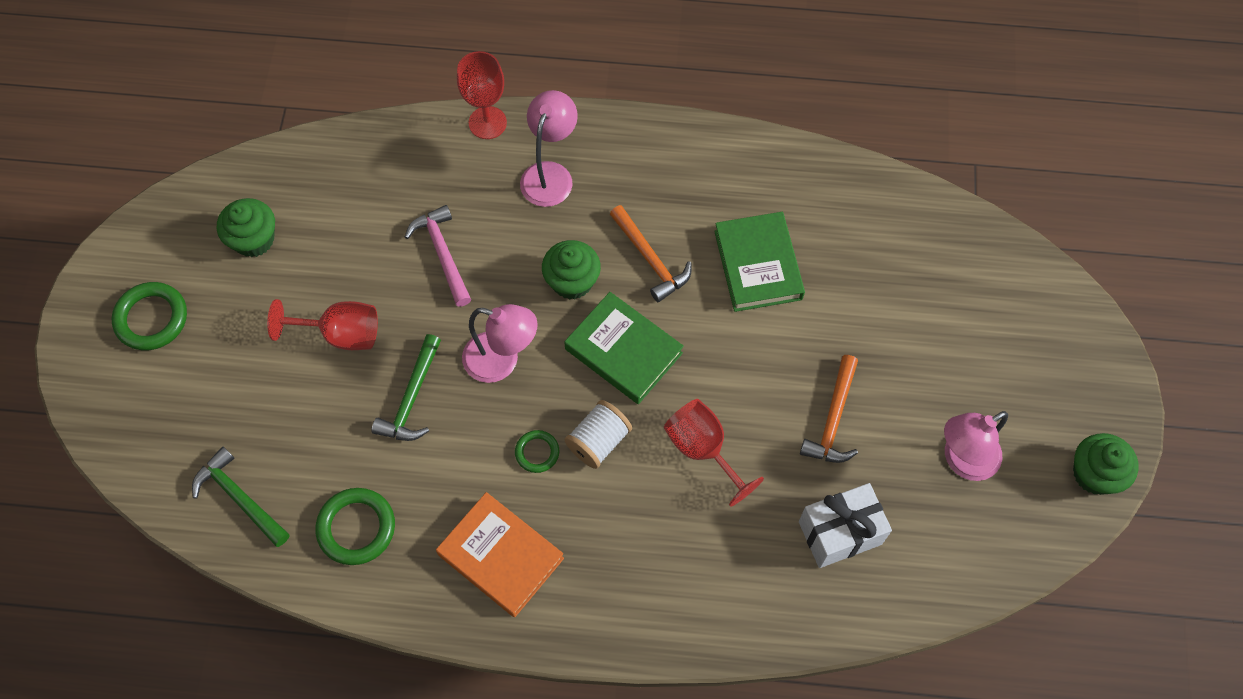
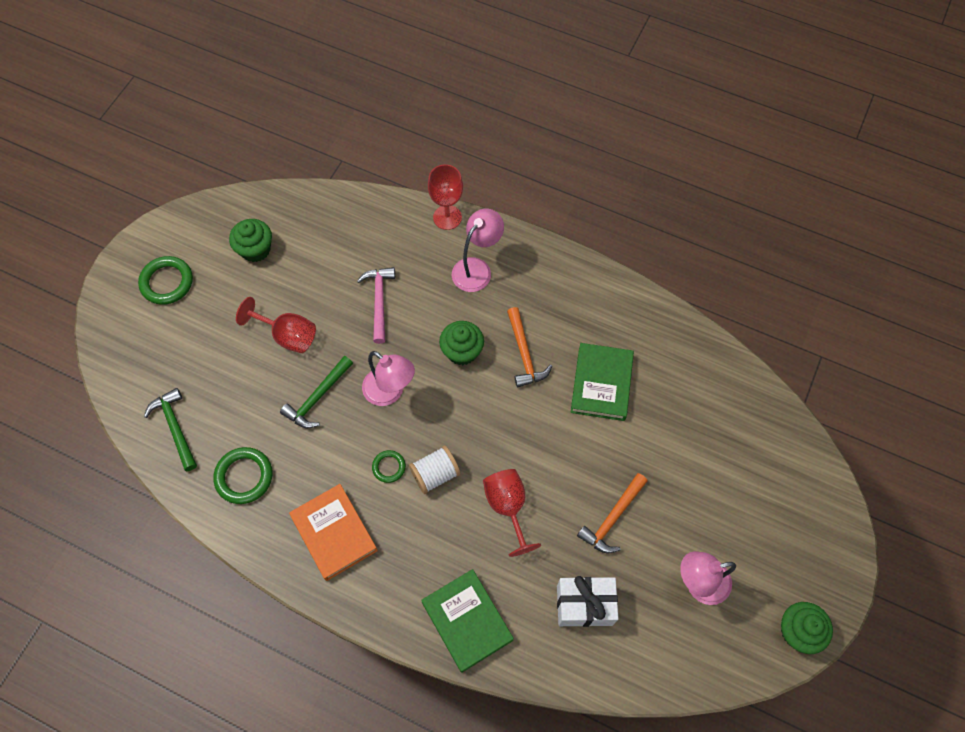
camera: 20 degrees right, 0 degrees up
green book [564,292,684,404] -> green book moved to [421,569,514,673]

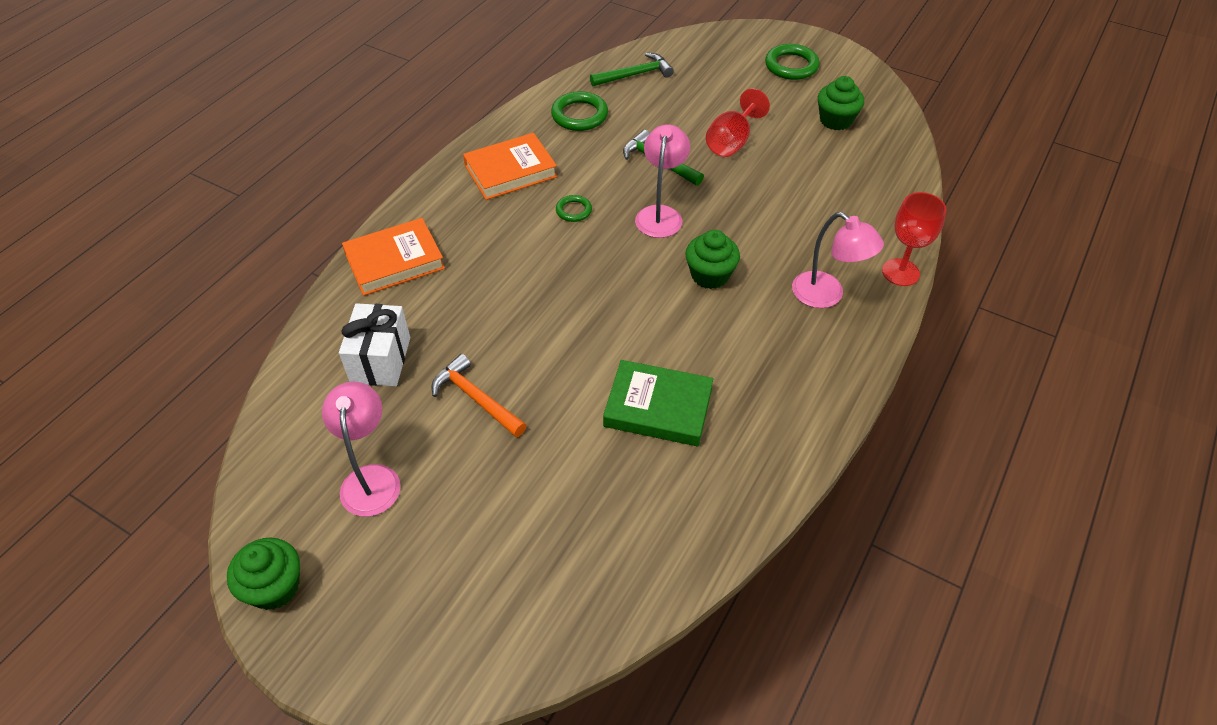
camera: 95 degrees right, 15 degrees down
pink hammer [357,267,395,344] -> none
pink lamp [362,351,415,406] -> pink lamp turned 150 degrees clockwise [635,124,690,238]
white spool [409,446,461,494] -> none
green book [421,569,514,673] -> orange book [342,218,445,296]
red goblet [483,469,541,557] -> none
orange hammer [507,307,552,387] -> none

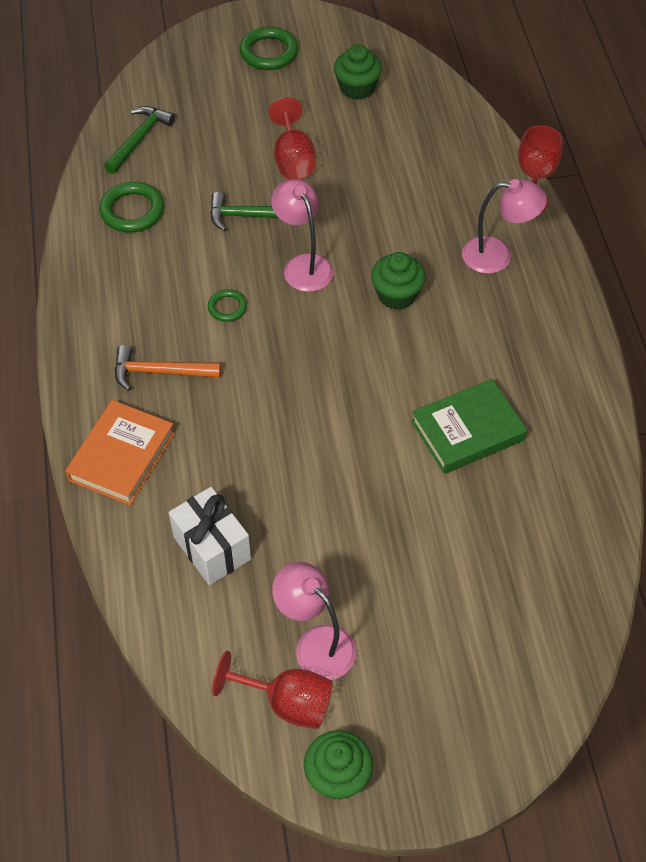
camera: 40 degrees left, 5 degrees up
orange hammer [432,354,527,437] -> orange hammer moved to [115,345,221,391]
orange book [463,133,558,200] -> none
none -> red goblet [212,651,332,729]

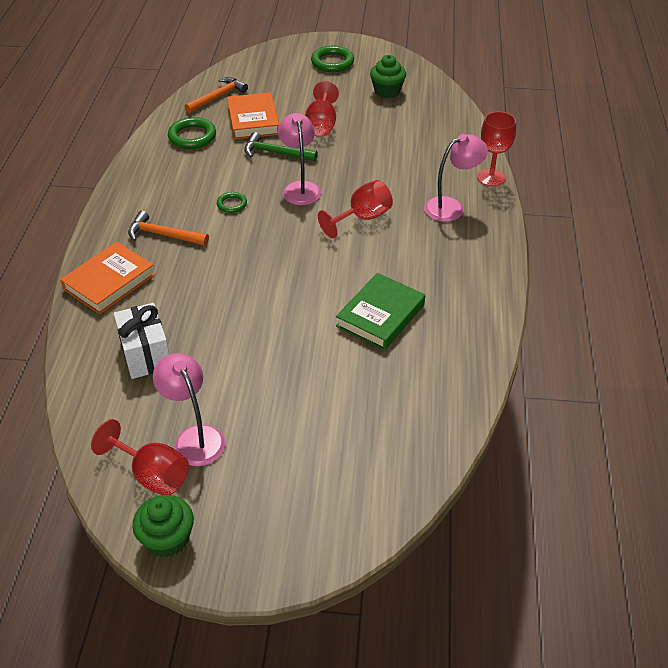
camera: 15 degrees right, 10 degrees down
green hammer [104,106,175,174] -> orange hammer [184,77,248,114]
green cupcake [371,252,426,310] -> red goblet [318,180,393,239]
green book [411,379,527,474] -> green book turned 45 degrees counterclockwise [336,273,425,350]
pink lamp [462,179,547,274] -> pink lamp turned 45 degrees counterclockwise [424,134,488,222]
none -> orange book [227,92,279,140]

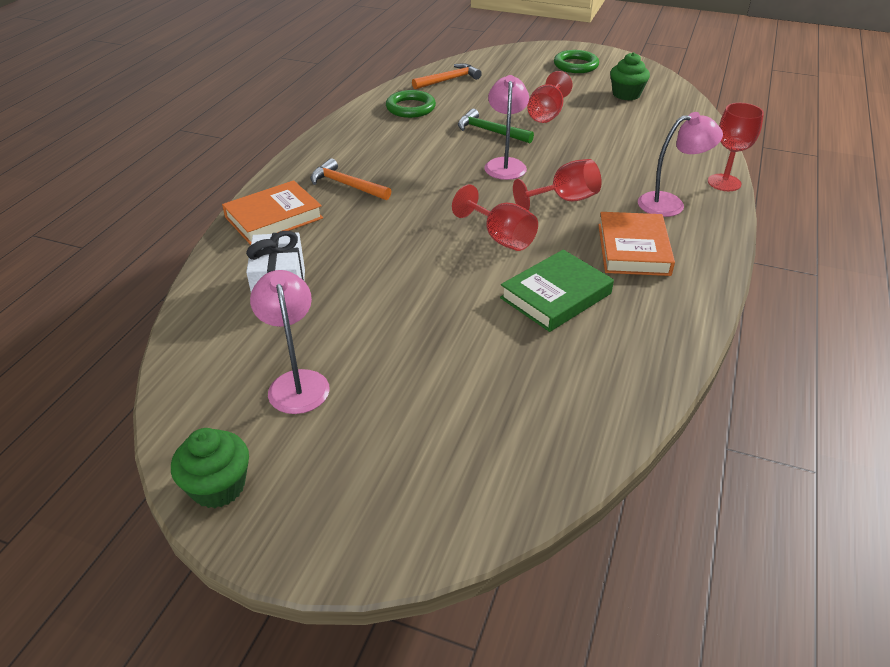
camera: 15 degrees right, 5 degrees down
red goblet [91,419,189,495] -> red goblet moved to [452,184,538,251]
green ring [217,192,247,213] -> none
orange book [227,92,279,140] -> orange book moved to [598,212,675,276]

